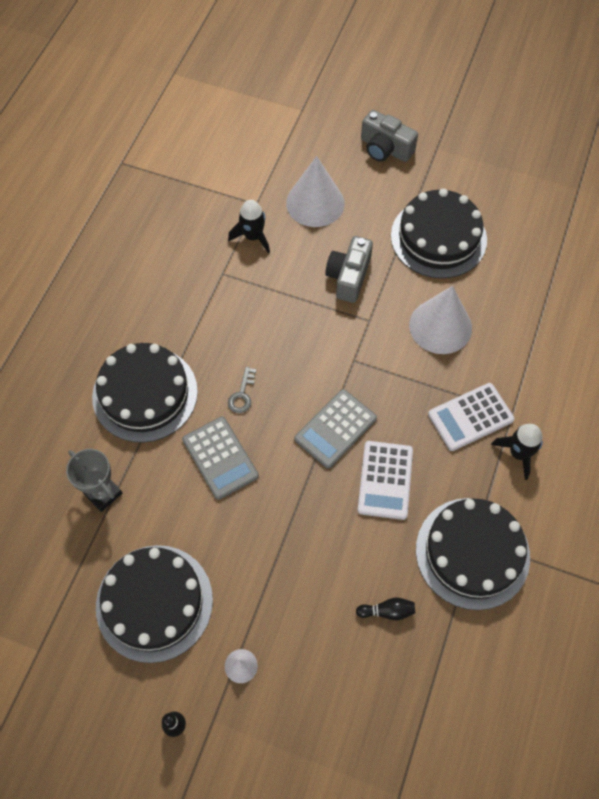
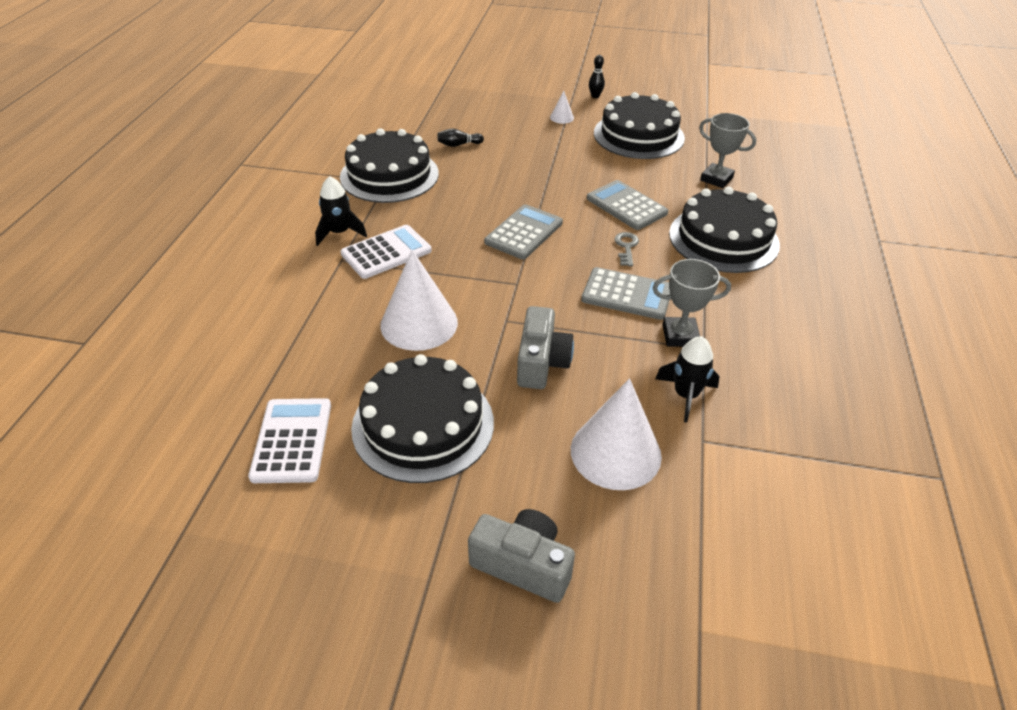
camera: 170 degrees right, 20 degrees down
white calculator [358,441,413,520] -> white calculator moved to [248,398,331,483]
none -> grey calculator [581,267,670,320]
none -> grey trophy [652,259,731,347]

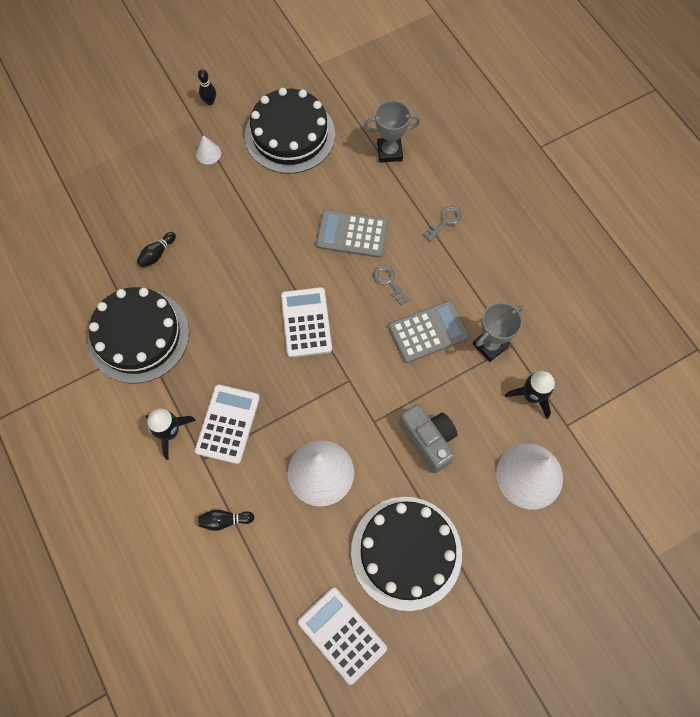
camera: 40 degrees left, 25 degrees up
grey camera [468,509,575,603] -> none
grey calculator [484,204,563,259] -> white calculator [281,287,332,358]
black cake [669,187,780,273] -> grey key [423,206,462,241]
none -> black bowling pin [198,509,254,531]

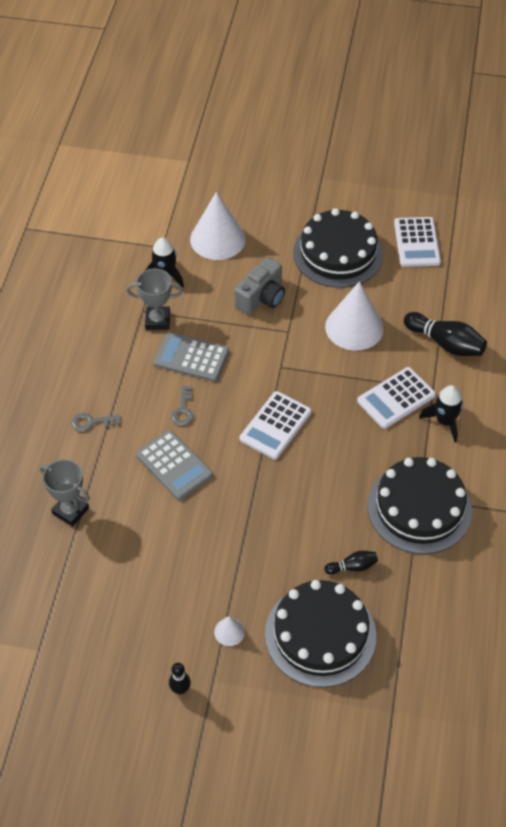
camera: 140 degrees left, 15 degrees down
black bowling pin [198,509,254,531] -> black bowling pin [404,312,487,356], size x1.85
black cake [245,88,335,174] -> black cake moved to [265,580,376,687]
grey camera [399,404,458,473] -> grey camera turned 150 degrees counterclockwise [234,257,285,315]

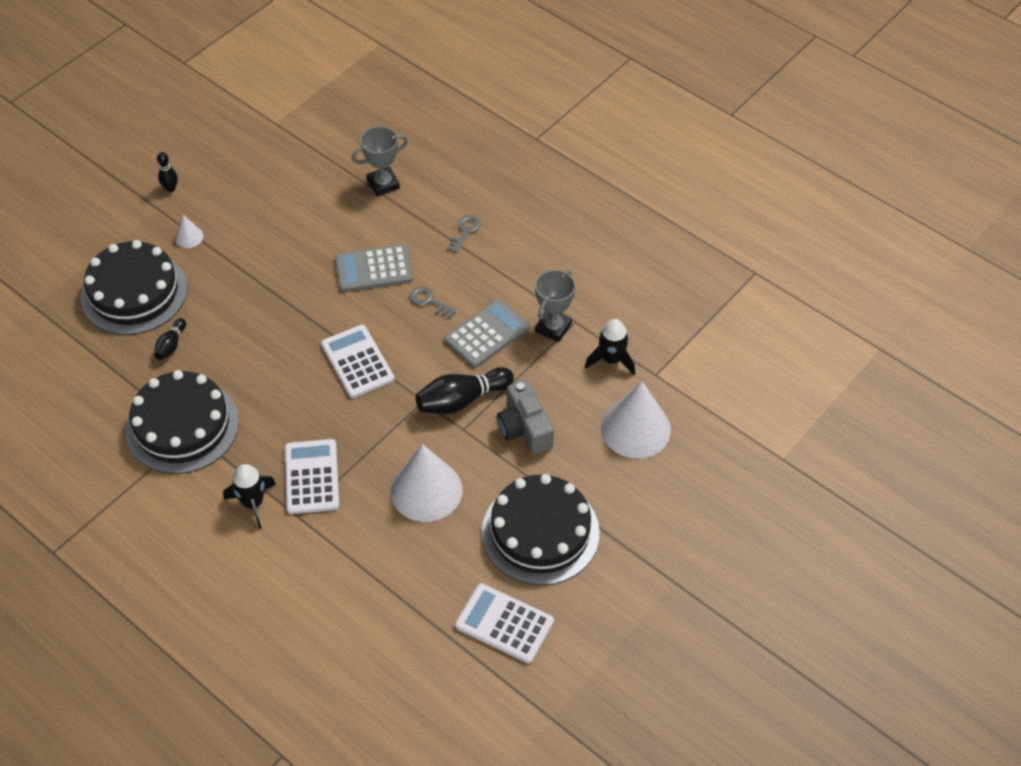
camera: 120 degrees right, 0 degrees up
black bowling pin [404,312,487,356] -> black bowling pin moved to [415,367,514,414]

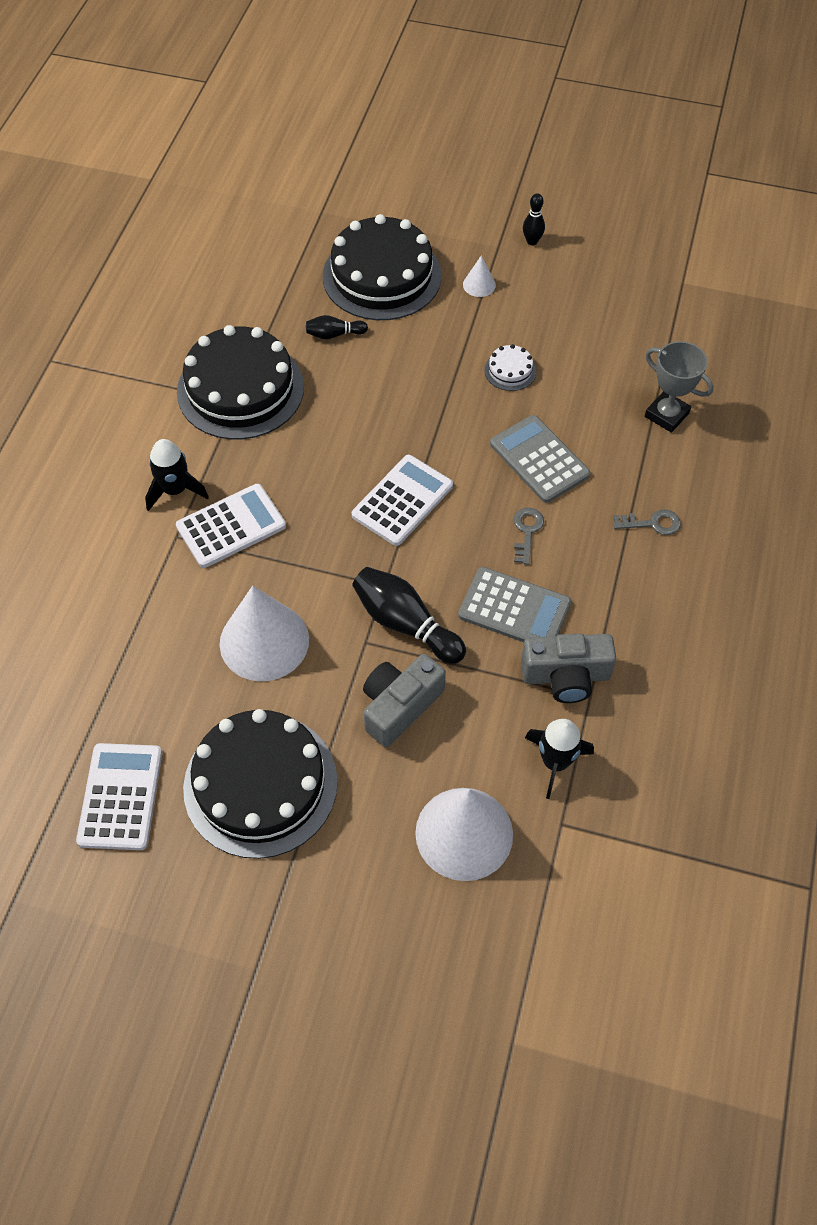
camera: 65 degrees right, 5 degrees up
grey trophy [535,270,575,342] -> grey camera [521,634,616,703]
none -> white cake [484,344,536,391]

